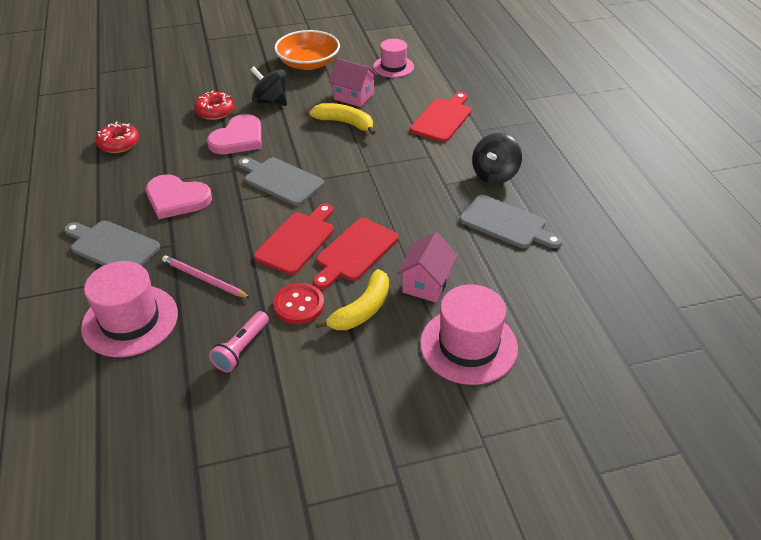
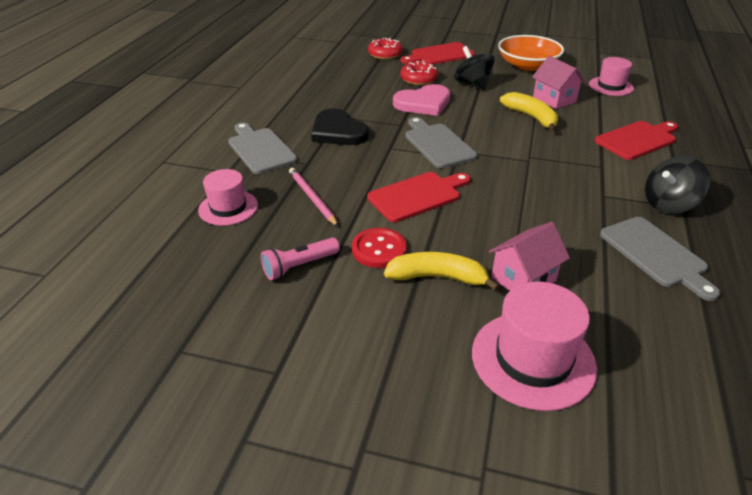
camera: 30 degrees right, 5 degrees down
pink hat [81,261,178,357] -> pink hat [198,169,258,226], size x0.64
red donut [95,122,139,153] -> red donut moved to [368,38,403,60]
pink heart [146,174,212,219] -> black heart [311,109,369,145]
red cutting board [313,218,398,289] -> red cutting board moved to [401,42,475,65]
yellow banana [315,269,389,330] -> yellow banana turned 150 degrees counterclockwise [384,252,500,291]

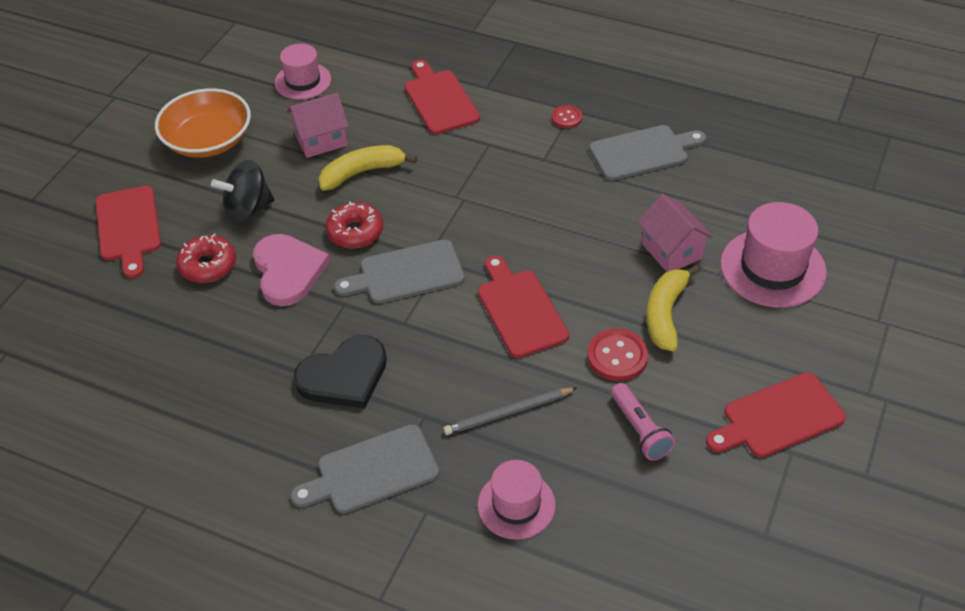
camera: 80 degrees left, 10 degrees up
pink pencil [289,168,339,227] -> grey pencil [444,388,577,435]
red donut [368,38,403,60] -> red donut moved to [325,201,383,248]
black spinning top [645,156,710,214] -> red button [551,105,582,128]
none -> red cutting board [706,372,846,458]

